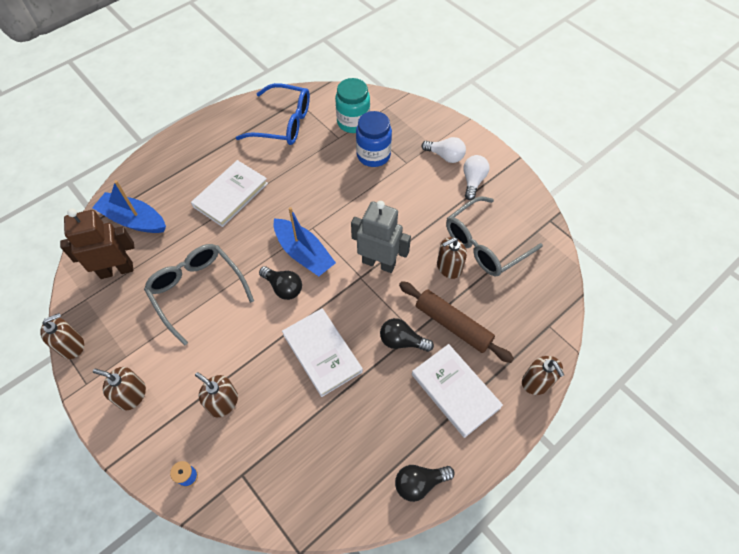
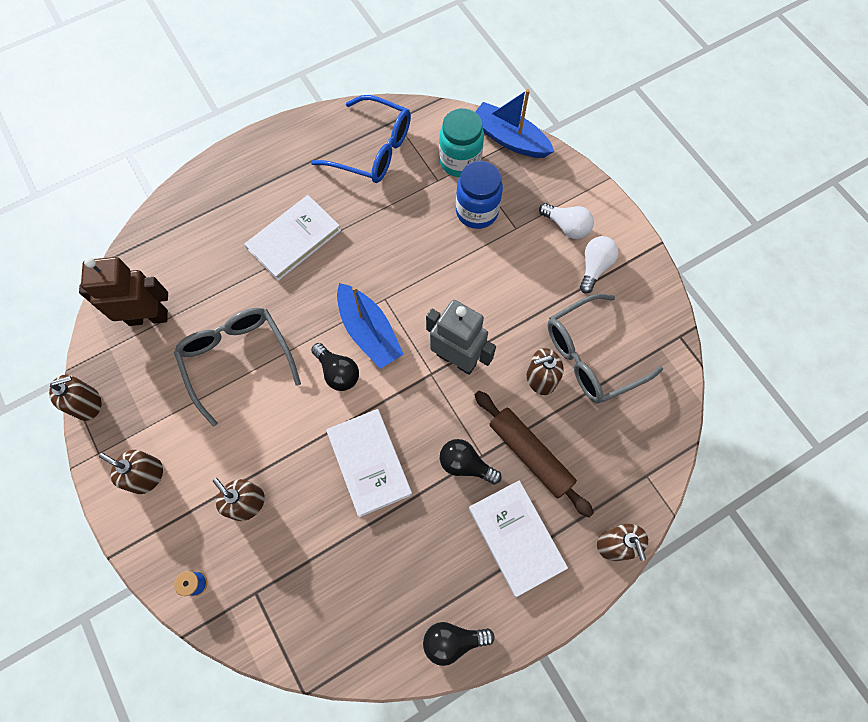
camera: 10 degrees right, 10 degrees up
blue boat [92,180,166,233] -> blue boat moved to [475,89,554,158]

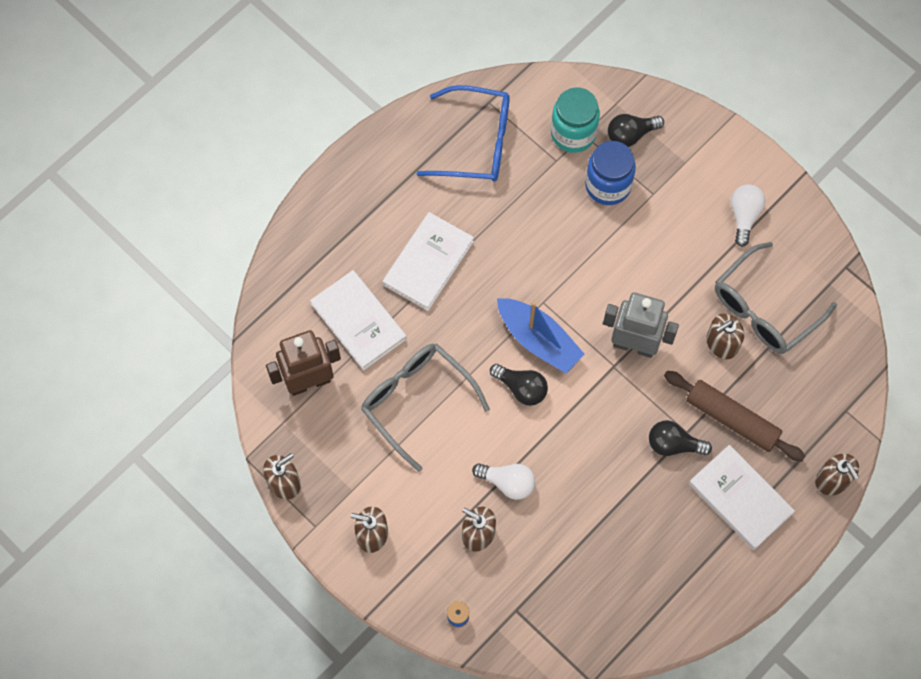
camera: 15 degrees left, 0 degrees up
white book [326,409,412,517] -> white book moved to [310,270,407,371]
black light bulb [423,622,495,666] -> black light bulb moved to [608,114,664,147]
blue boat [475,89,554,158] -> none
white light bulb [539,203,594,239] -> white light bulb moved to [472,463,535,500]

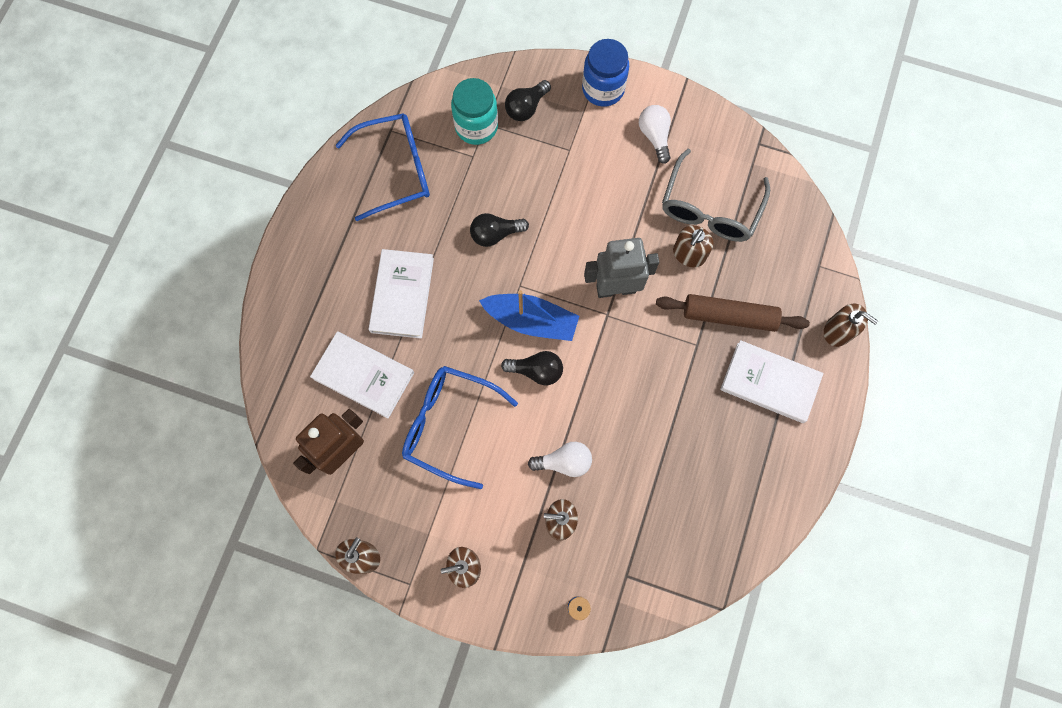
camera: 25 degrees left, 5 degrees up
grey glasses [361,344,490,472] -> blue glasses [402,366,518,489]
blue jar [585,141,636,205] -> blue jar moved to [582,39,629,107]
black light bulb [649,420,712,456] -> black light bulb moved to [470,213,529,247]

